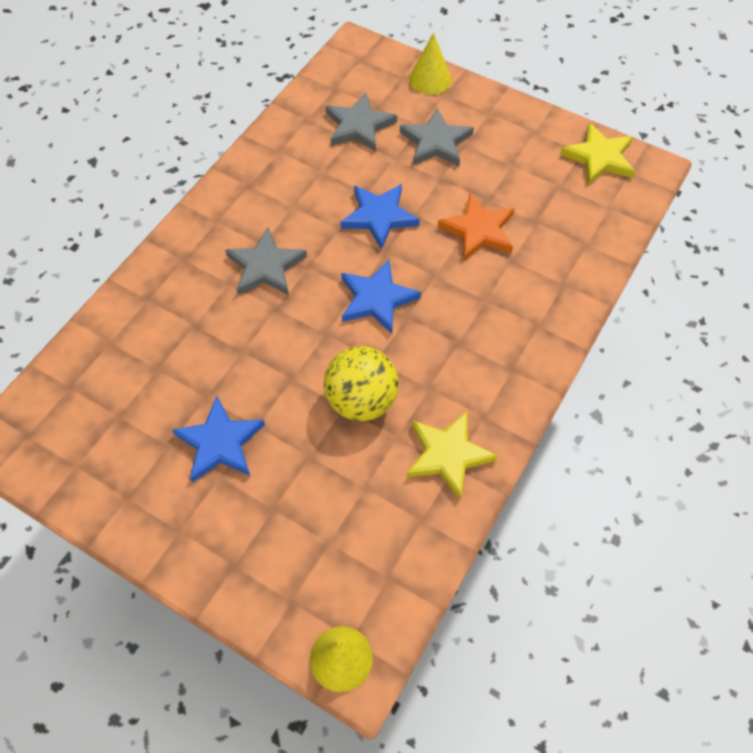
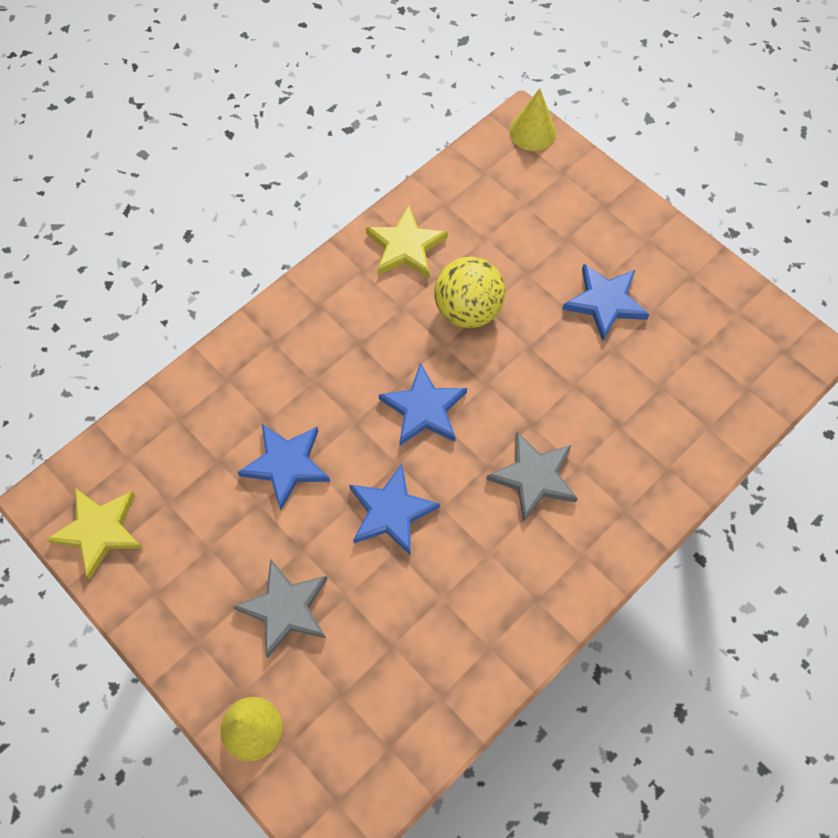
camera: 165 degrees left, 5 degrees up
grey star [325,93,397,152] -> none
orange star [437,193,515,261] -> blue star [237,424,330,510]

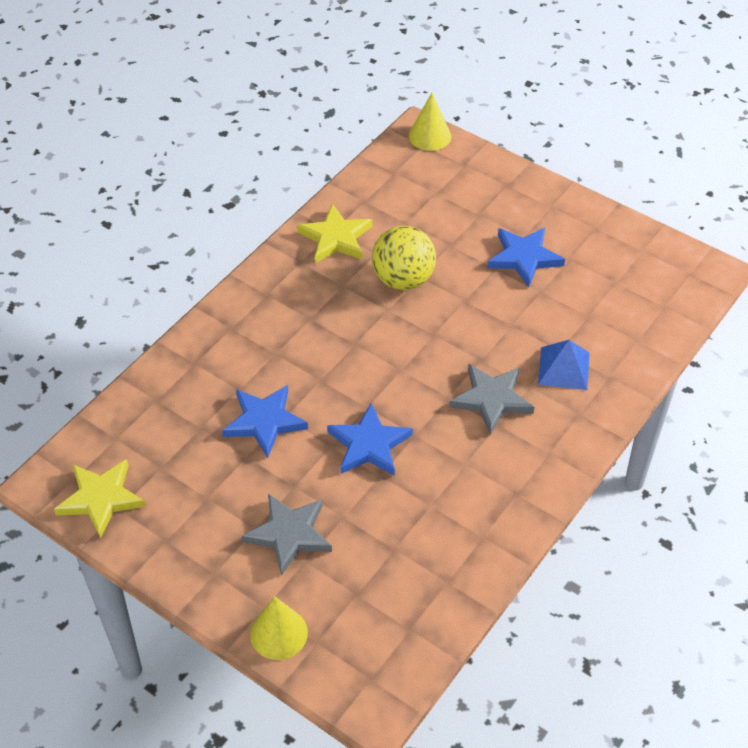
camera: 10 degrees left, 15 degrees down
blue star [379,363,467,446] -> none
none -> blue pyramid [538,340,590,390]

